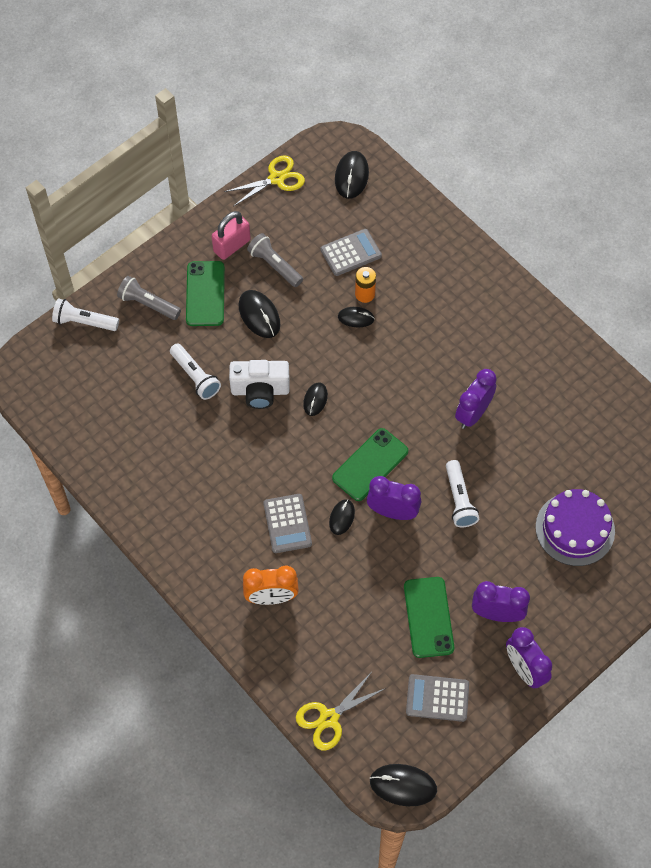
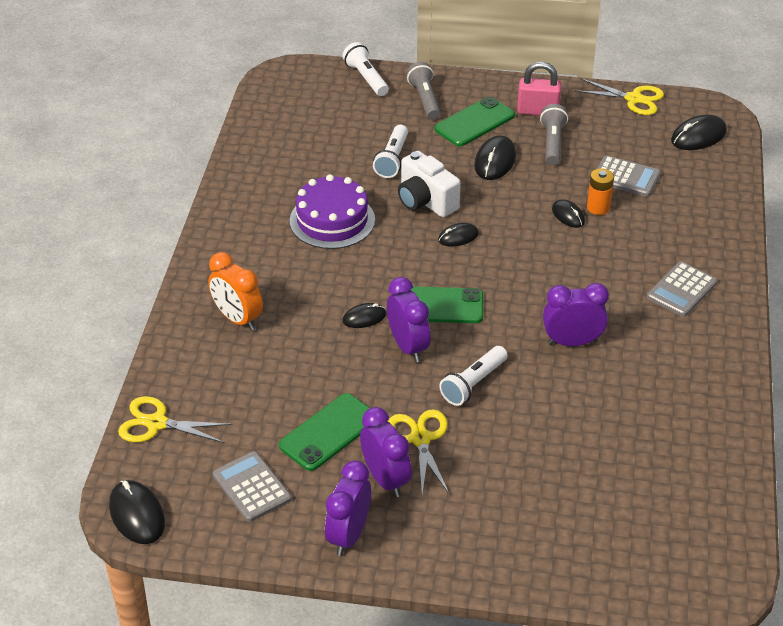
camera: 50 degrees right, 20 degrees down
grey calculator [263,494,312,553] -> grey calculator moved to [647,261,717,317]
purple cake [536,489,615,566] -> purple cake moved to [290,174,375,249]
none -> yellow scissors [388,409,449,495]

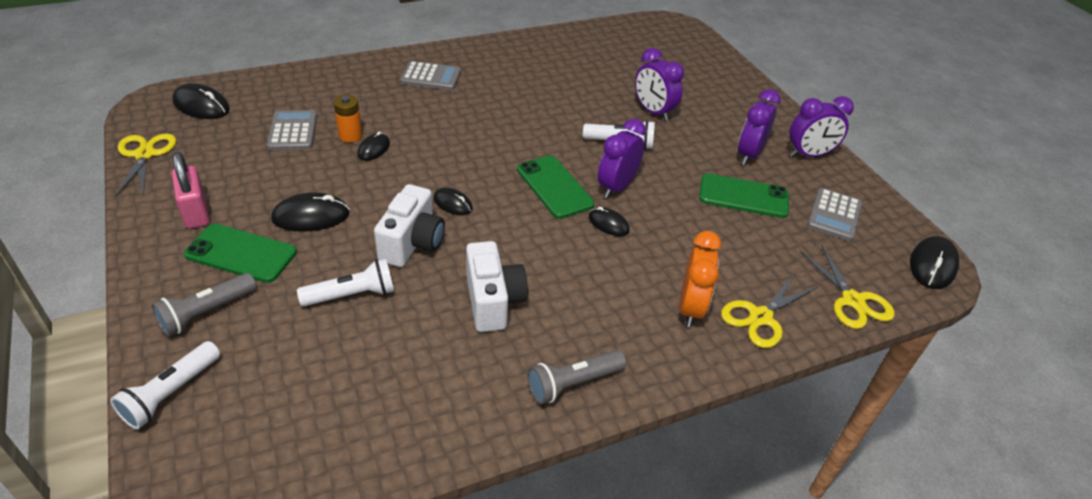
camera: 125 degrees left, 0 degrees up
purple cake [290,174,375,249] -> white camera [466,241,528,332]
yellow scissors [388,409,449,495] -> yellow scissors moved to [721,273,817,348]
grey flashlight [540,104,568,165] -> grey flashlight moved to [528,350,626,404]
purple clock [543,283,609,346] -> purple clock moved to [635,48,684,121]

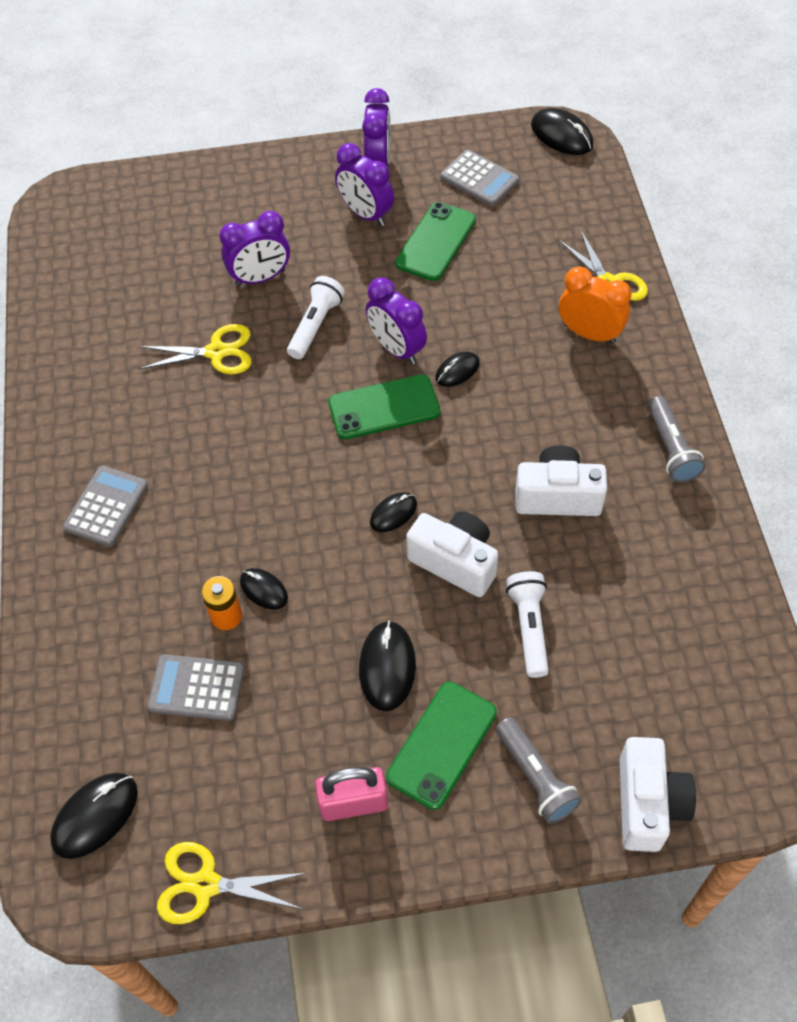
camera: 70 degrees left, 15 degrees up
white flashlight [110,341,220,429] -> white camera [620,737,696,852]
yellow scissors [800,246,895,329] -> yellow scissors moved to [139,324,252,374]

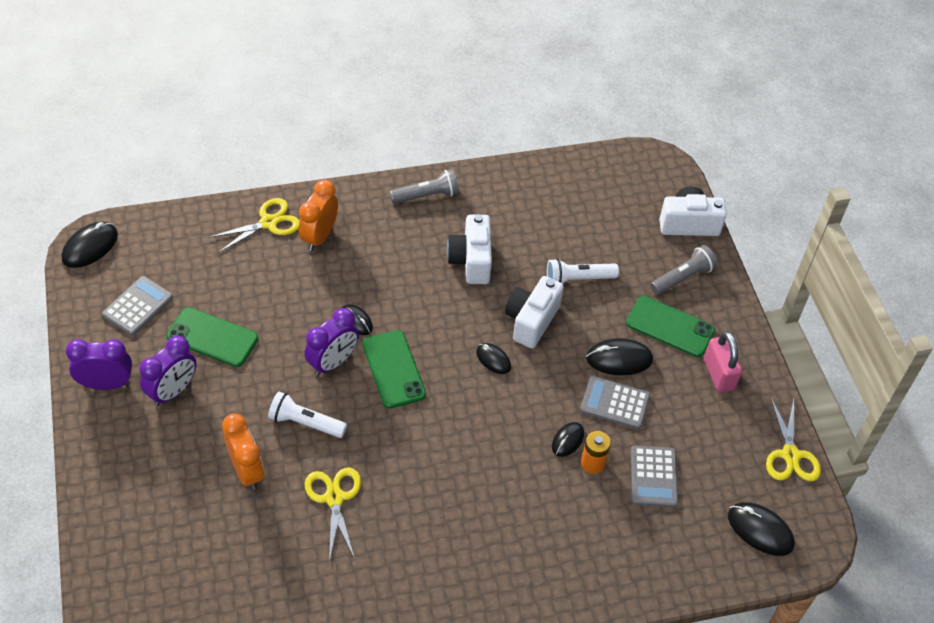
camera: 100 degrees left, 5 degrees down
grey calculator [63,466,148,547] -> grey calculator moved to [580,376,650,429]
purple clock [220,211,290,286] -> orange clock [222,413,264,490]

